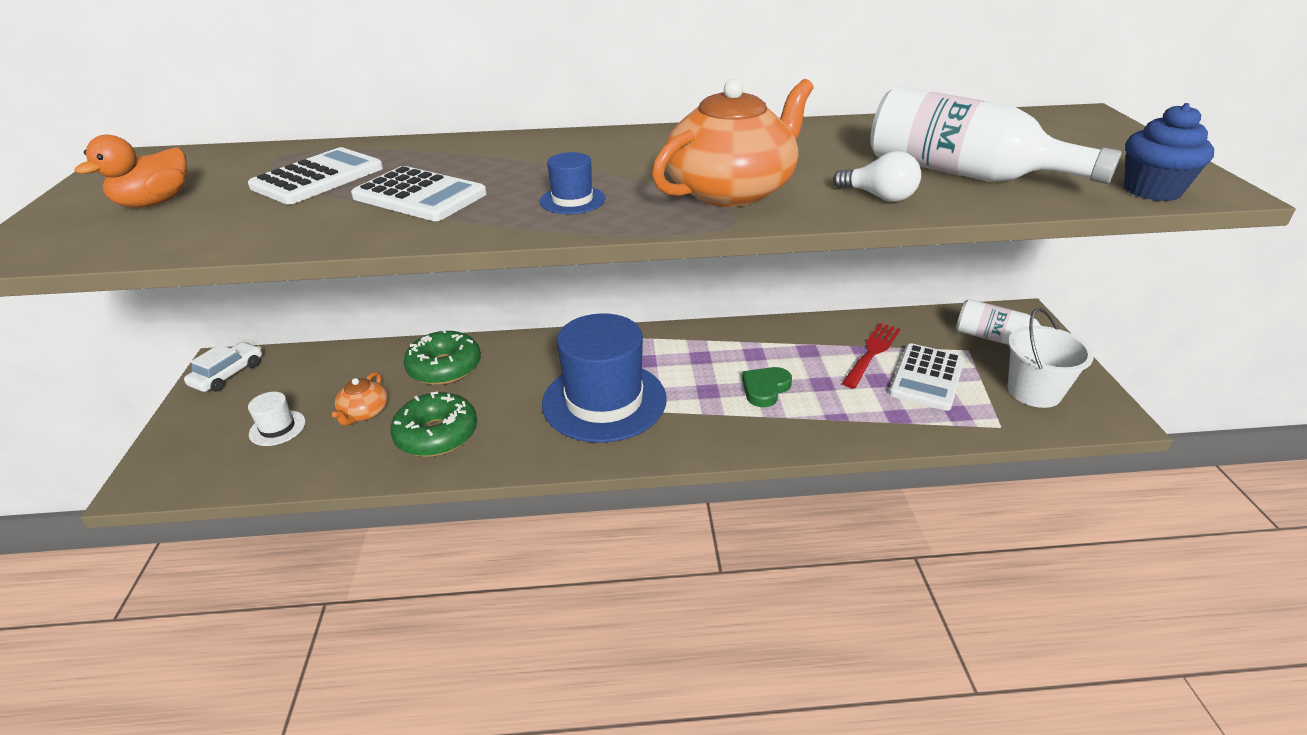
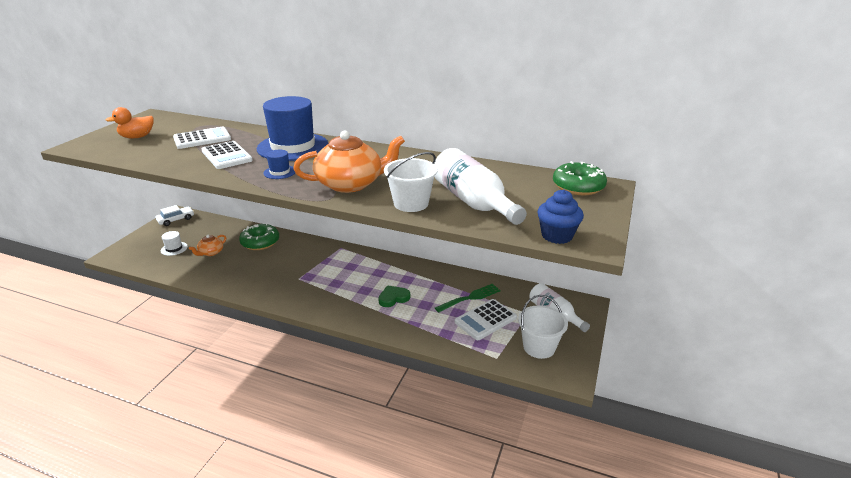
camera: 25 degrees right, 5 degrees down
green donut [390,392,477,457] -> green donut moved to [553,161,607,195]
blue hat [542,313,667,443] -> blue hat moved to [257,96,328,161]
white light bulb [833,151,921,202] -> white bucket [384,152,438,212]
red fork [842,323,900,389] -> green fork [435,283,501,313]

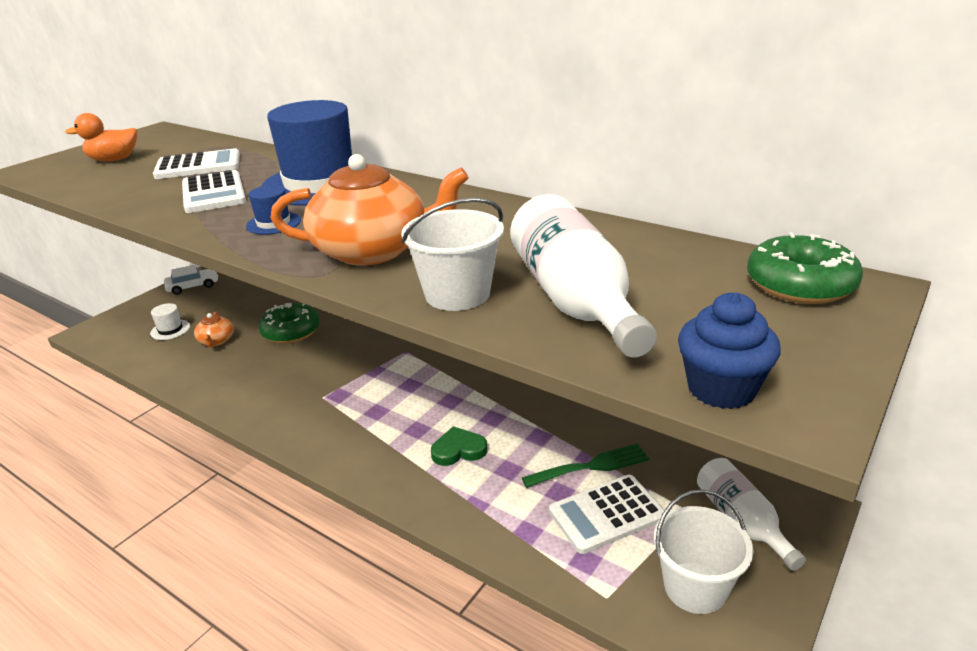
camera: 15 degrees right, 0 degrees up
orange teapot [189,235,226,256] -> orange teapot turned 60 degrees counterclockwise [194,312,234,347]

